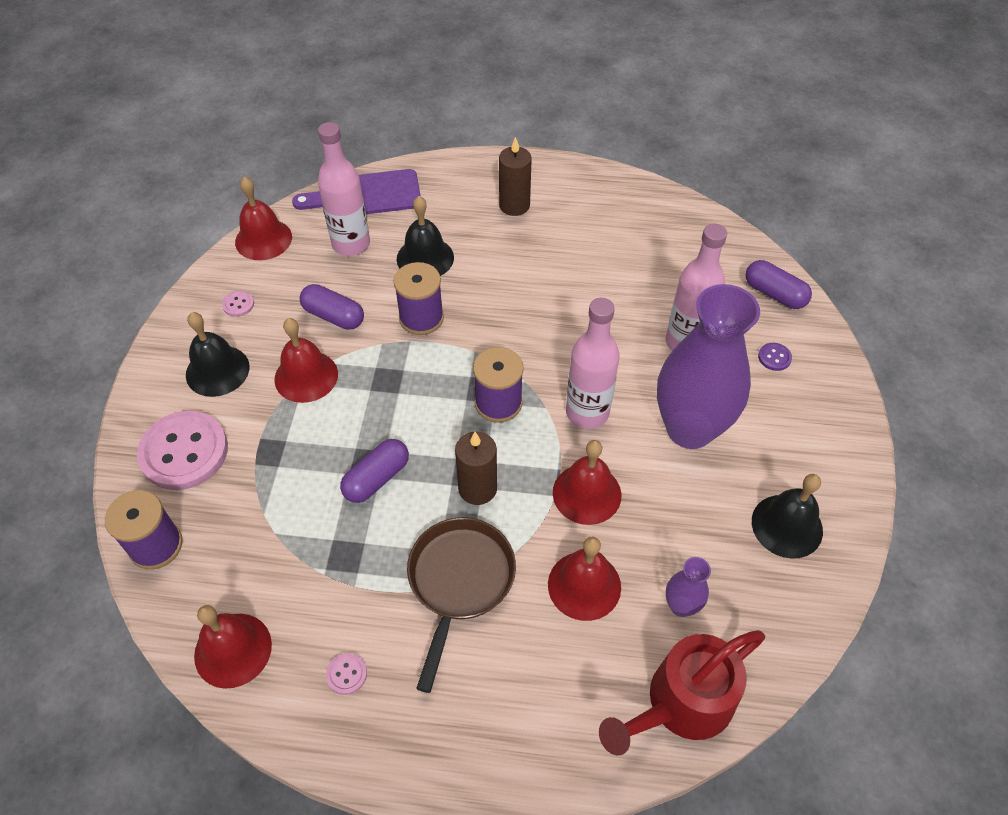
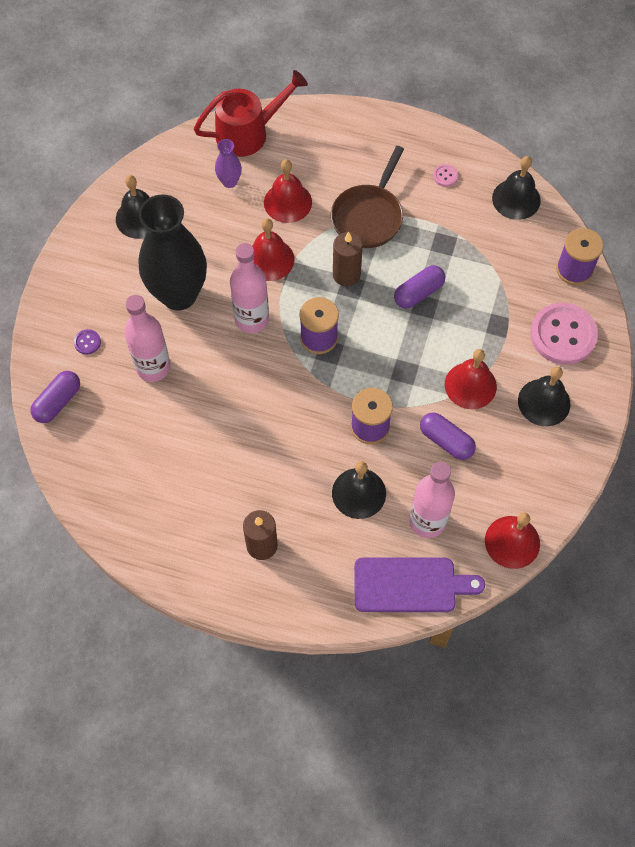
camera: 170 degrees left, 10 degrees up
red bell [194,605,272,689] -> black bell [492,156,541,220]
pink button [222,291,254,317] -> none
purple vase [657,284,760,449] -> black vase [138,194,207,311]
purple capsule [746,260,812,309] -> purple capsule turned 75 degrees clockwise [30,371,80,423]

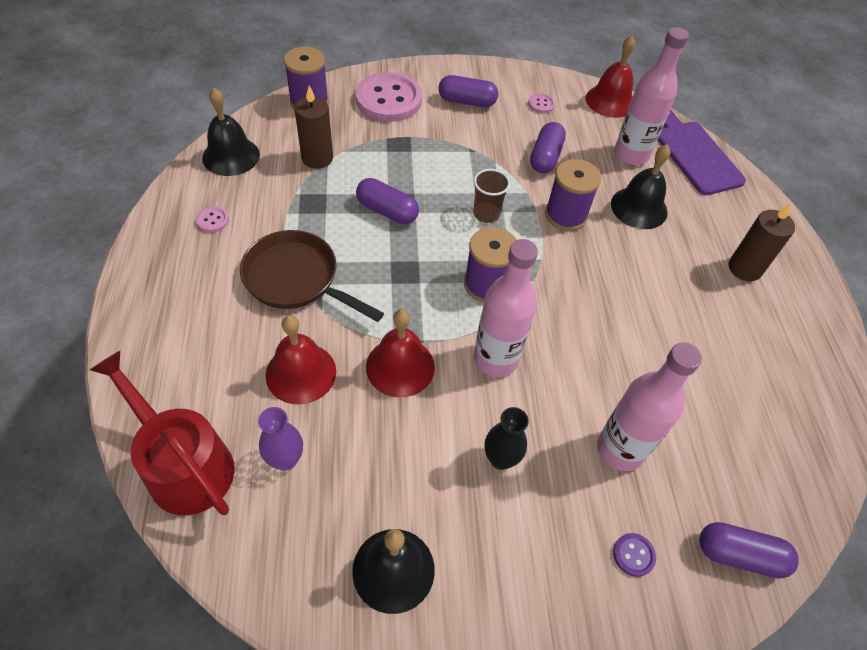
camera: 115 degrees left, 10 degrees down
black vase [138,194,207,311] -> black vase [485,407,529,470], size x0.42
brown pan [331,146,404,248] -> brown pan turned 150 degrees counterclockwise [240,230,384,322]
brown candle [333,232,363,286] -> brown candle moved to [295,86,333,169]
red bell [445,349,497,409] -> none
black bell [518,367,570,426] -> purple capsule [438,75,498,107]
none -> brown cup [473,169,510,223]
none -> pink button [528,93,555,113]

